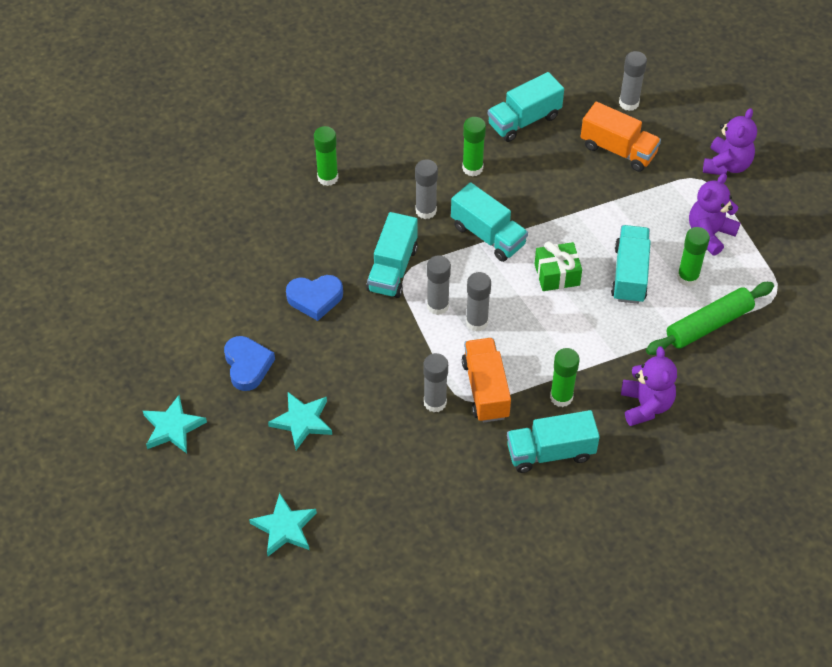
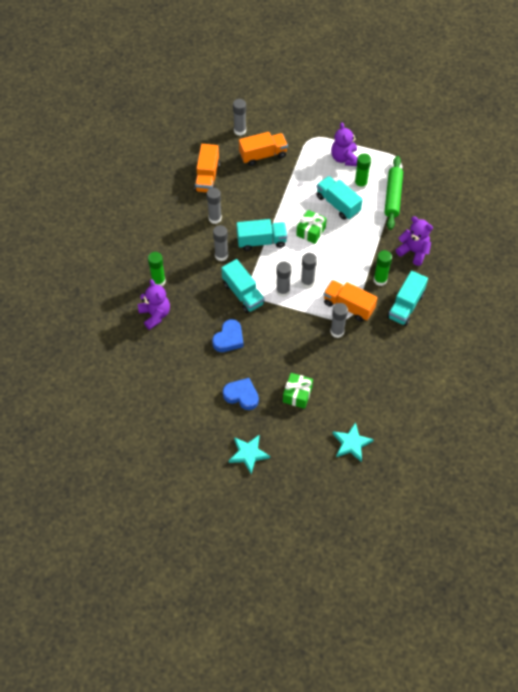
camera: 50 degrees left, 5 degrees up
turquoise star [268,392,332,450] -> green gift [283,373,313,409]
green glue stick [462,117,486,176] -> grey glue stick [207,188,222,224]
turquoise truck [488,72,564,142] -> orange truck [194,144,220,193]
purple teddy bear [703,108,757,175] -> purple teddy bear moved to [138,279,170,330]

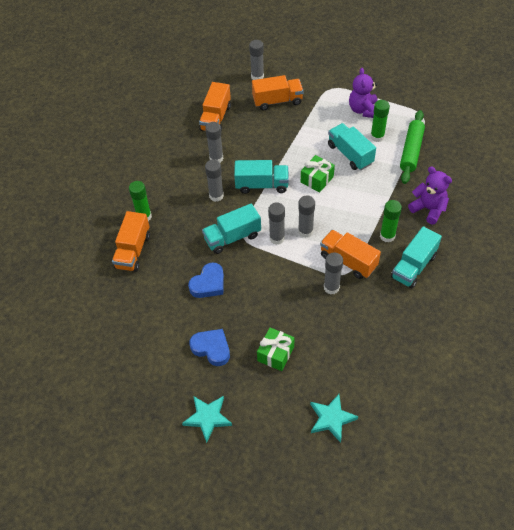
camera: 10 degrees right, 5 degrees down
purple teddy bear [138,279,170,330] -> orange truck [112,211,150,272]
turquoise truck [221,259,264,313] -> turquoise truck turned 90 degrees clockwise [202,203,261,254]

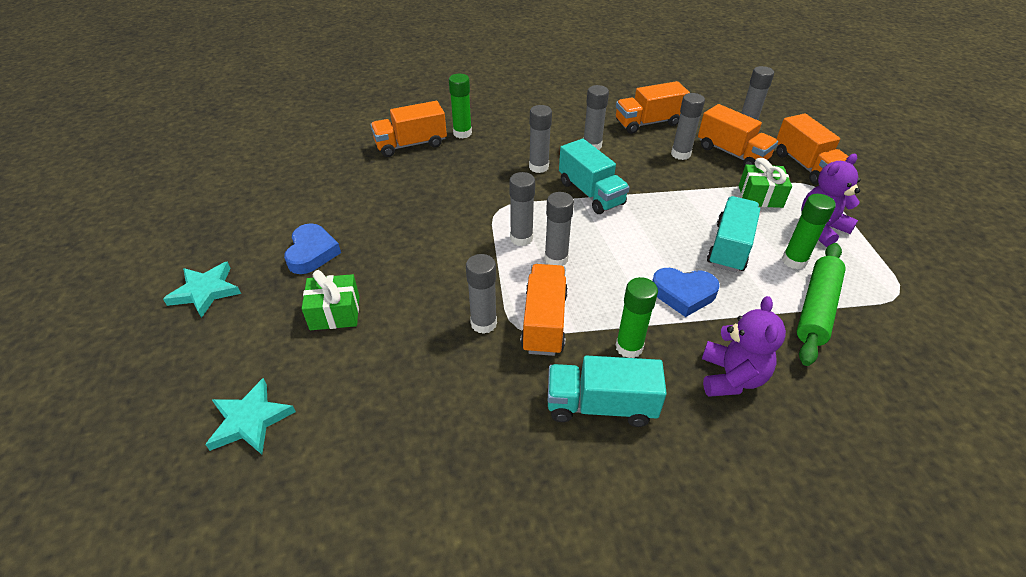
camera: 55 degrees right, 10 degrees down
blue heart [188,262,224,298] -> blue heart moved to [652,268,720,317]
turquoise truck [202,203,261,254] -> none
green gift [301,155,335,192] -> green gift moved to [739,158,792,208]
green rolling pin [400,110,425,184] -> green rolling pin turned 45 degrees counterclockwise [797,243,846,366]
none -> grey glue stick [671,93,705,160]
none -> orange truck [776,113,849,185]

